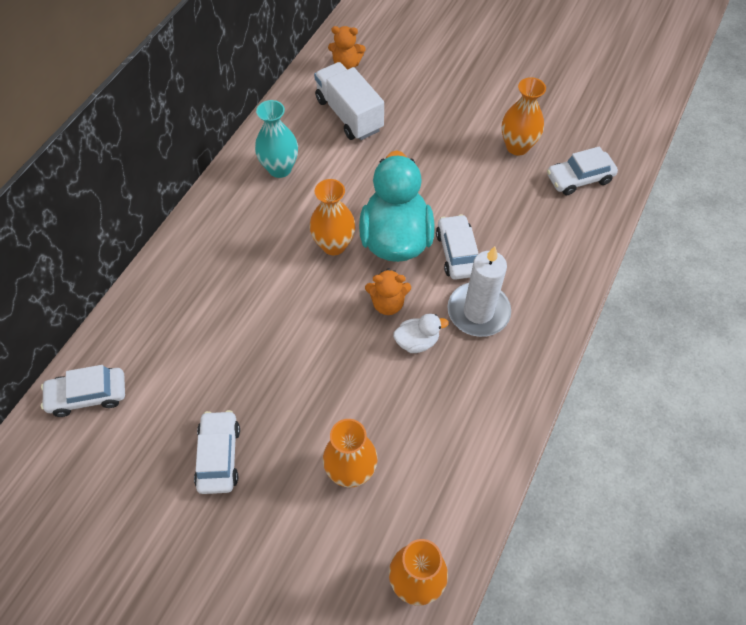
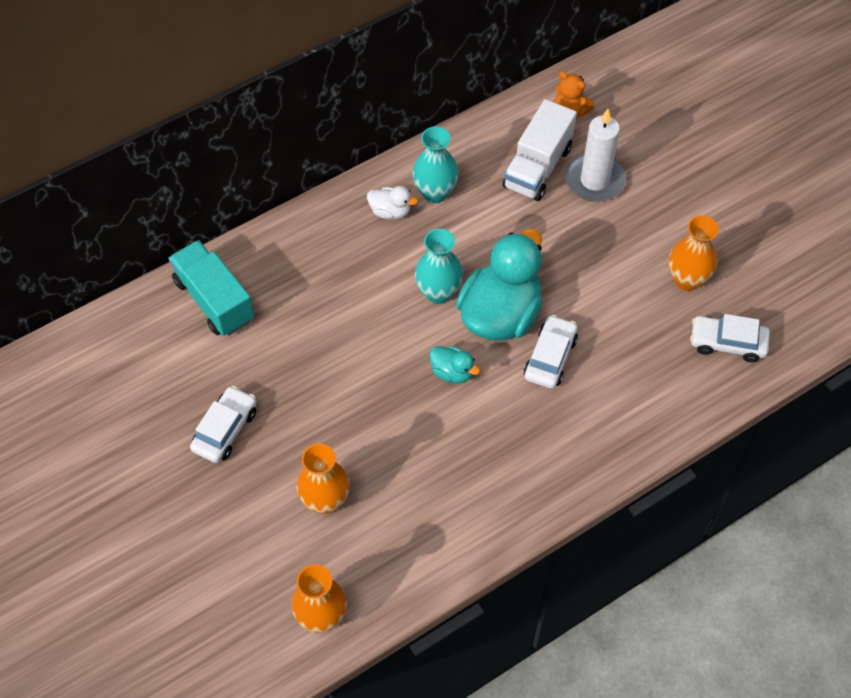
camera: 30 degrees right, 0 degrees up
white car [41,365,125,417] -> none
orange vase [310,179,356,255] -> turquoise vase [415,229,463,304]
white truck [314,62,384,140] -> white truck turned 150 degrees counterclockwise [502,99,577,201]
orange teddy bear [365,268,411,315] -> turquoise duck [429,346,480,383]
white duck [393,313,449,353] -> white duck moved to [367,186,418,219]
white candle [447,246,511,337] -> white candle moved to [565,109,626,202]
none -> turquoise truck [168,240,254,336]

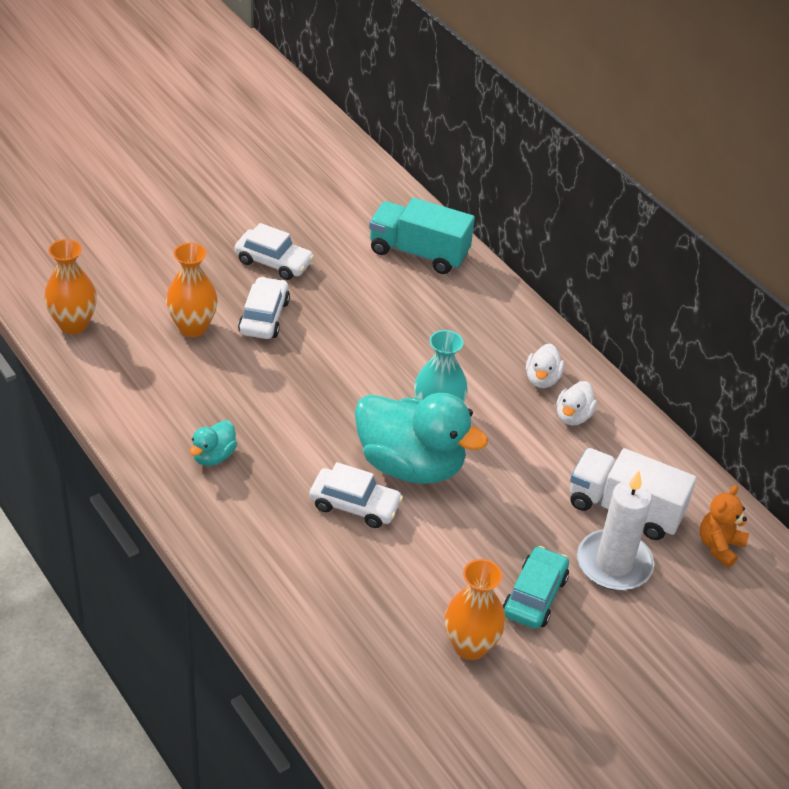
camera: 85 degrees right, 15 degrees down
turquoise truck [168,240,254,336] -> turquoise truck turned 120 degrees counterclockwise [369,198,475,274]
turquoise vase [413,126,459,203] -> white duck [556,381,597,426]
turquoise duck [429,346,480,383] -> turquoise duck moved to [190,420,237,466]
white car [690,314,770,362] -> white car moved to [238,277,290,339]
none -> turquoise car [503,546,569,629]

